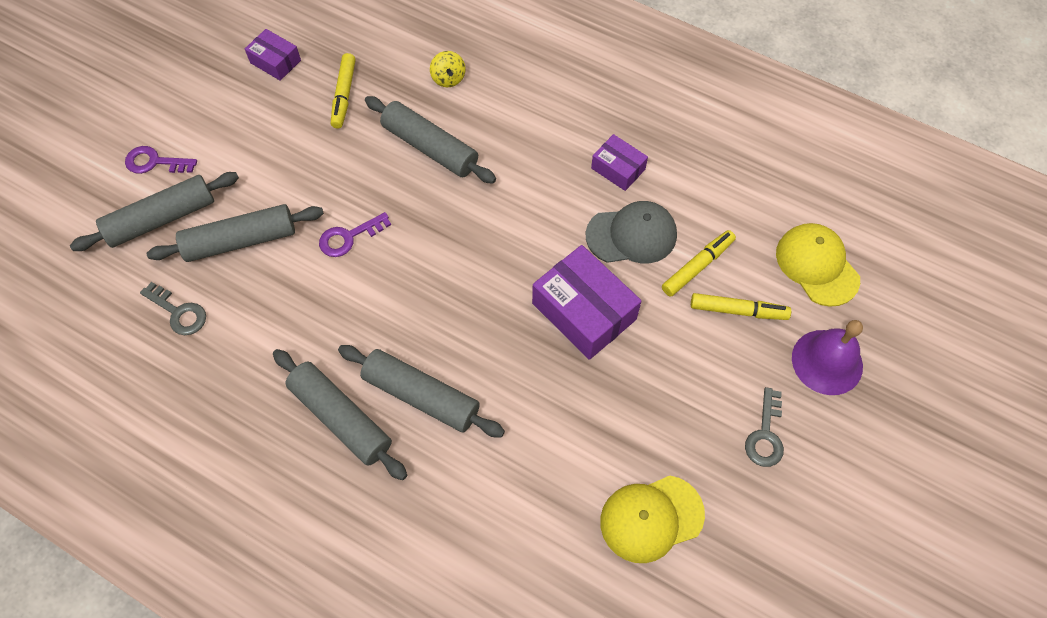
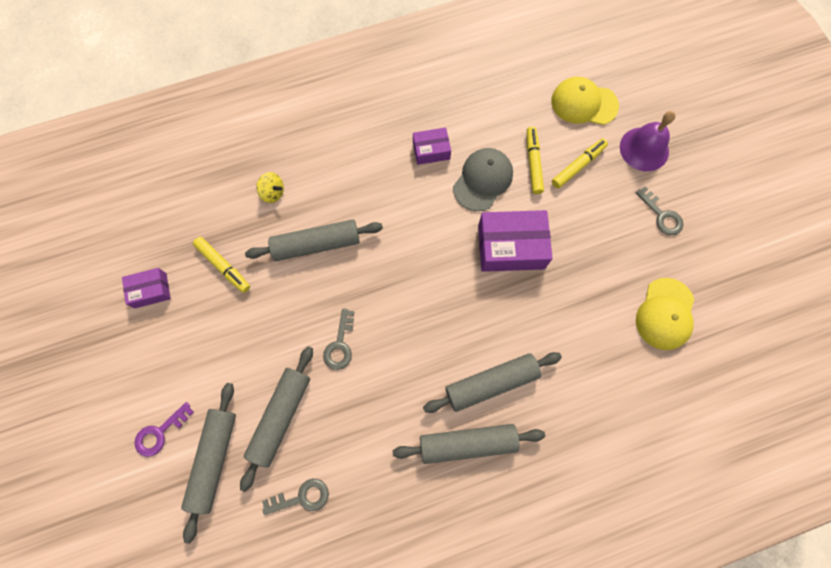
camera: 50 degrees left, 10 degrees up
purple key [319,212,391,257] -> grey key [323,308,354,370]

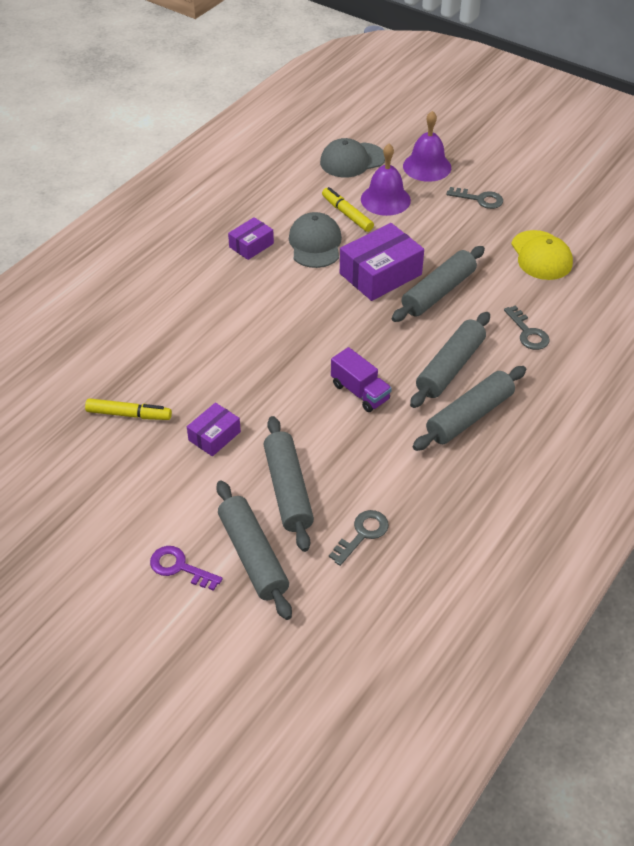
camera: 35 degrees left, 25 degrees down
purple box [122,268,171,308] -> purple box moved to [187,402,241,456]
purple key [134,402,194,457] -> purple key turned 105 degrees clockwise [150,546,222,591]
grey rolling pin [245,219,383,261] -> grey rolling pin moved to [392,246,485,322]
yellow spinning top [256,172,284,203] -> none
grey key [323,308,354,370] -> grey key moved to [504,305,550,350]
yellow cap [551,77,619,125] -> grey cap [320,138,385,177]
yellow marker [552,139,608,188] -> purple bell [361,144,411,216]
none -> purple truck [331,347,392,412]

